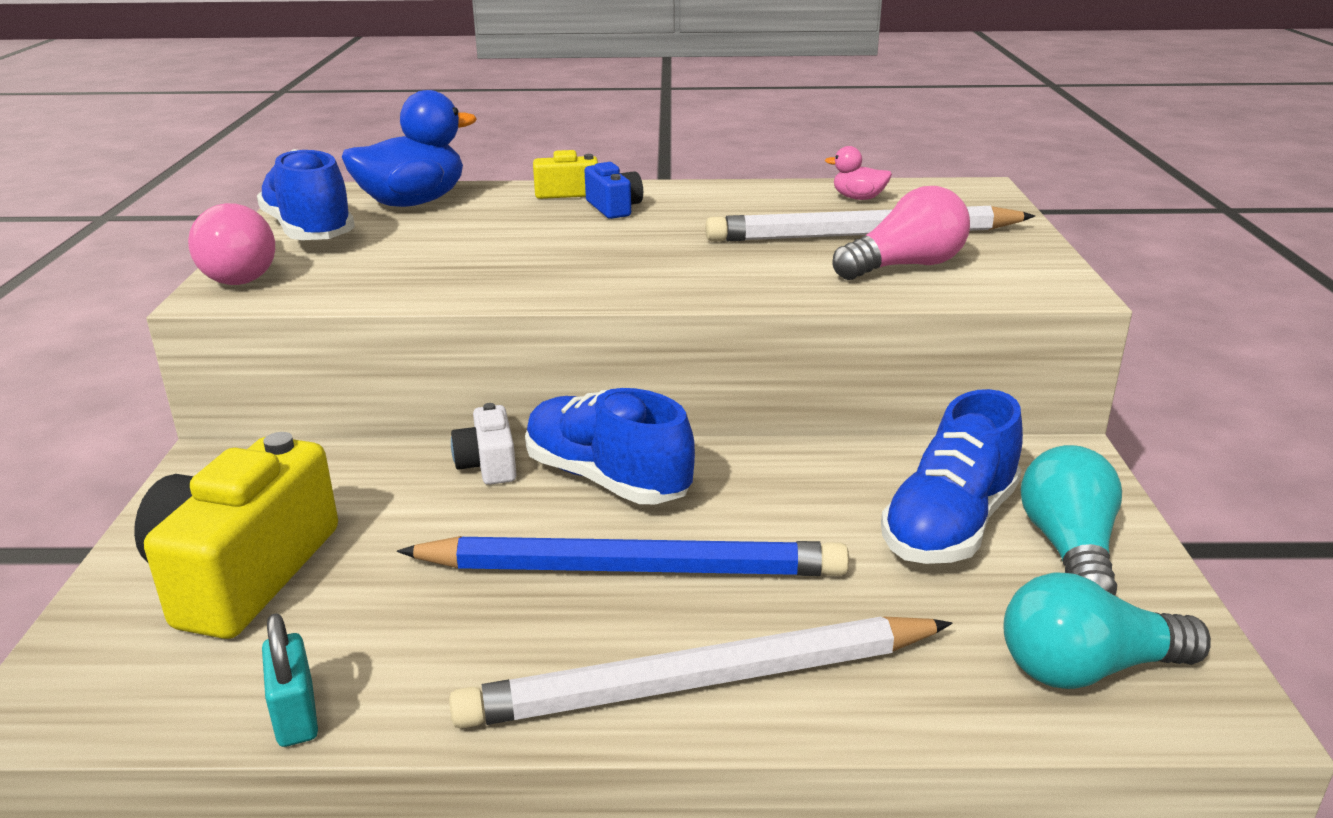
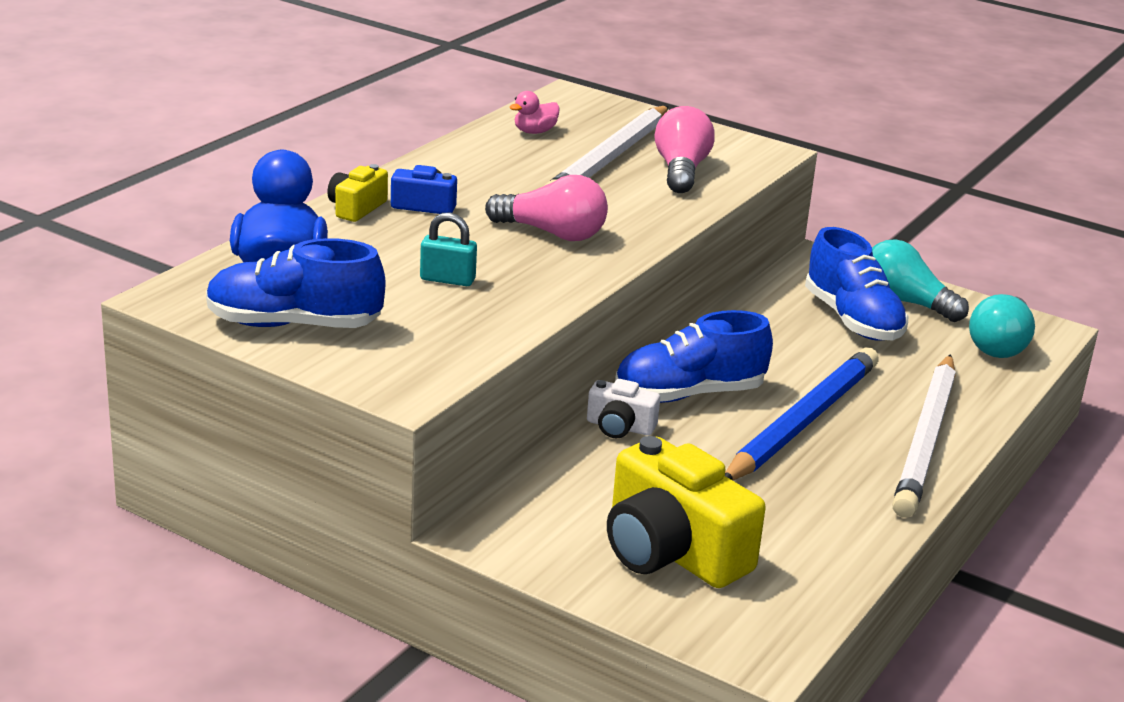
camera: 60 degrees left, 0 degrees up
pink light bulb [188,203,275,285] -> pink light bulb moved to [485,175,608,241]
turquoise padlock [262,613,318,747] -> turquoise padlock moved to [420,212,477,286]

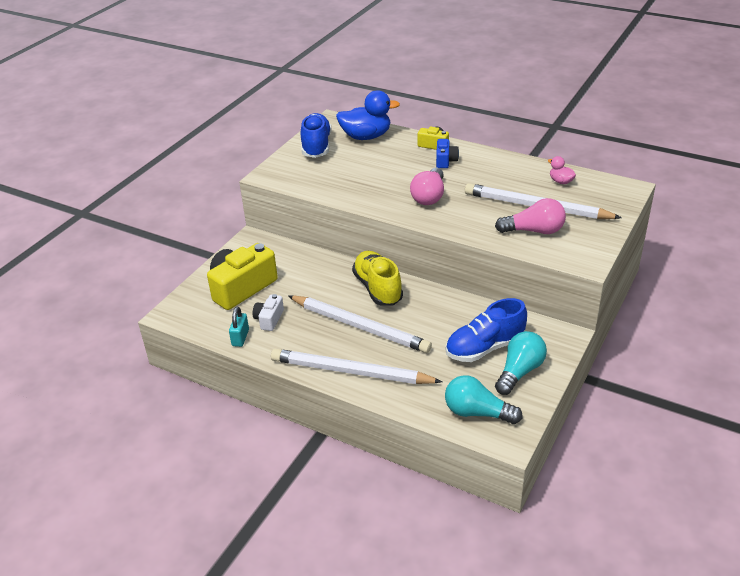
camera: 90 degrees right, 10 degrees up
turquoise padlock [420,212,477,286] -> turquoise padlock moved to [229,307,249,347]
white camera [587,379,660,439] -> white camera moved to [252,294,284,331]
blue shoe [615,310,773,403] -> yellow shoe [352,251,403,306]
blue pencil [725,348,879,480] -> white pencil [288,295,432,353]

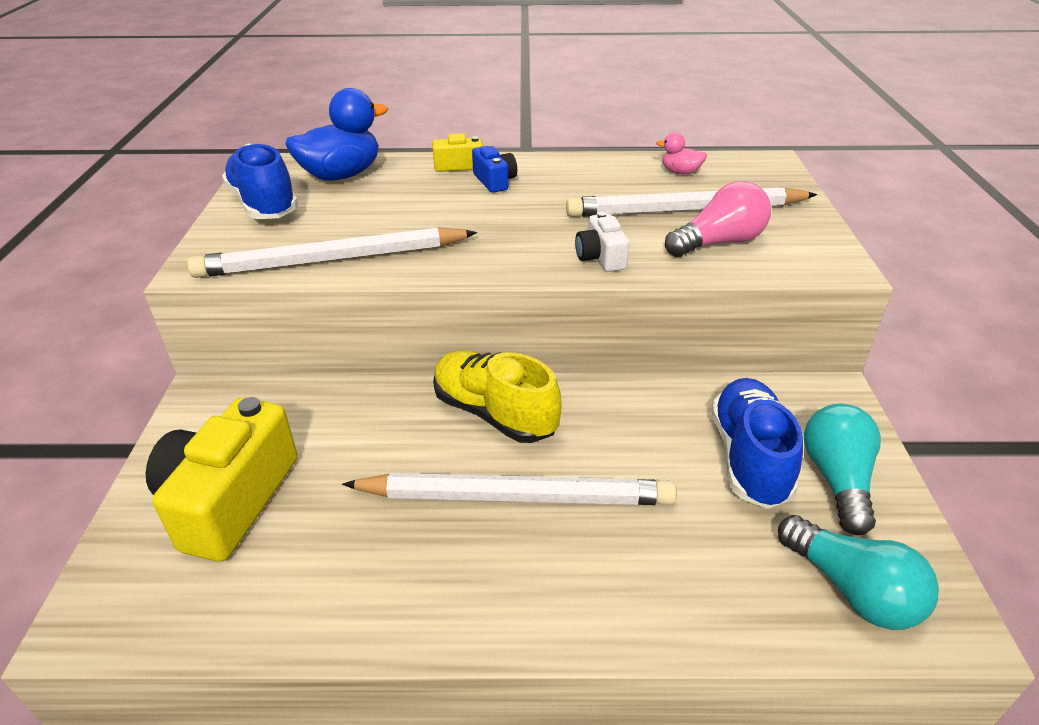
camera: 30 degrees left, 0 degrees up
turquoise padlock [229,307,249,347] -> none
white camera [252,294,284,331] -> white camera moved to [575,212,630,272]
white pencil [271,349,443,384] -> white pencil moved to [187,227,477,278]
pink light bulb [410,168,444,205] -> none
turquoise light bulb [445,375,523,424] -> turquoise light bulb turned 120 degrees counterclockwise [778,515,939,630]
blue shoe [446,298,527,362] -> blue shoe turned 150 degrees clockwise [711,378,803,509]

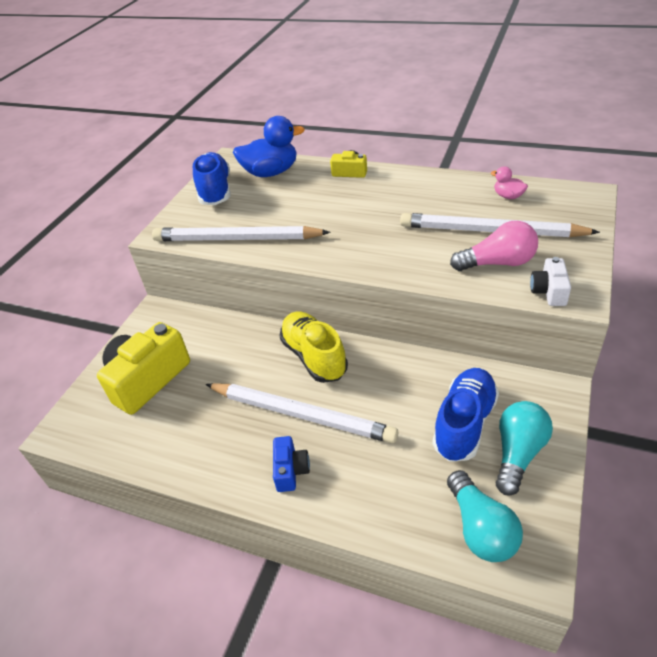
camera: 25 degrees right, 5 degrees up
blue camera [472,146,517,193] -> blue camera moved to [273,436,310,492]
white camera [575,212,630,272] -> white camera moved to [530,257,571,306]

